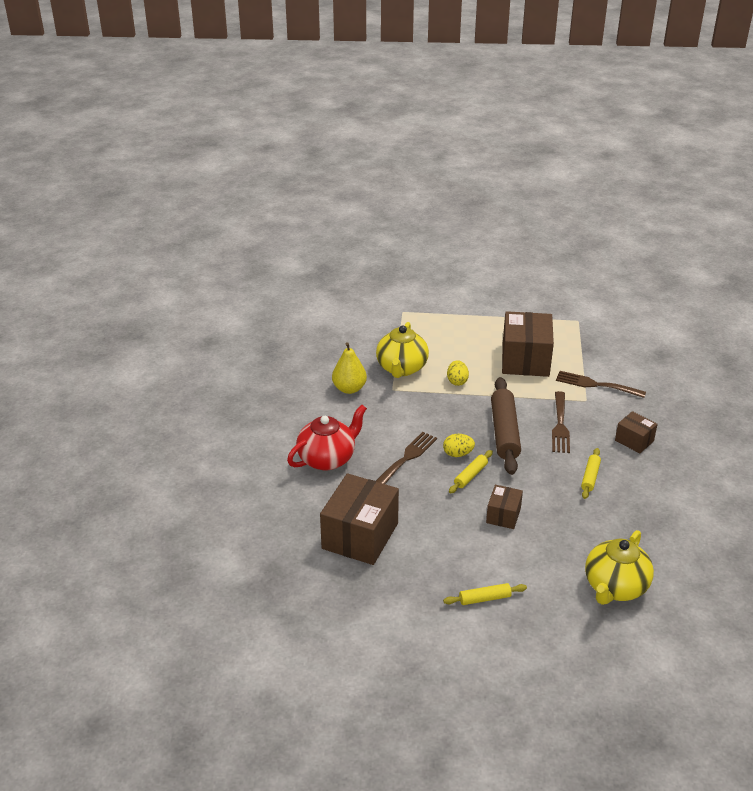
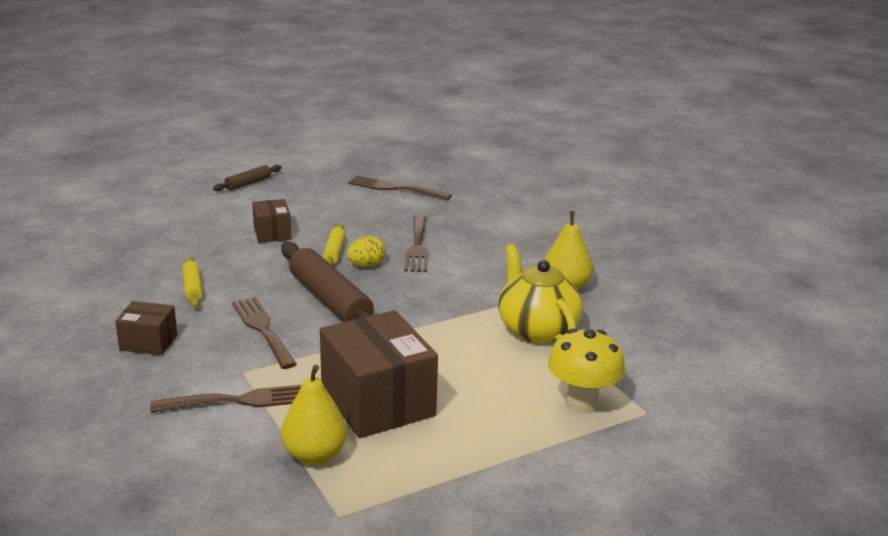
camera: 145 degrees right, 10 degrees down
red teapot [287,405,367,471] -> none
brown box [320,473,399,565] -> brown fork [348,175,452,200]
yellow rolling pin [443,583,527,605] -> brown rolling pin [213,165,282,191]
yellow egg [447,360,469,386] -> none
yellow teapot [585,530,654,605] -> none
none -> yellow pear [281,365,347,465]
none -> yellow mushroom [548,329,625,413]

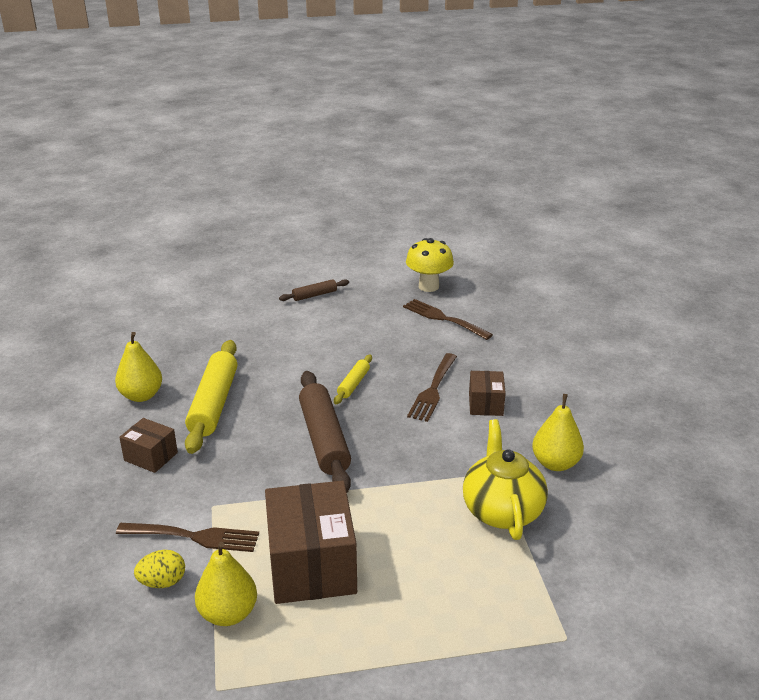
camera: 20 degrees right, 5 degrees up
yellow rolling pin [182,256,203,308] -> yellow rolling pin [185,340,237,454], size x2.00
brown fork [232,297,297,369] -> none
brown box [252,199,292,243] -> brown box moved to [469,371,506,416]
yellow egg [347,236,385,267] -> yellow egg moved to [134,550,185,588]
yellow mushroom [548,329,625,413] -> yellow mushroom moved to [406,238,454,292]
none -> yellow pear [115,332,162,402]

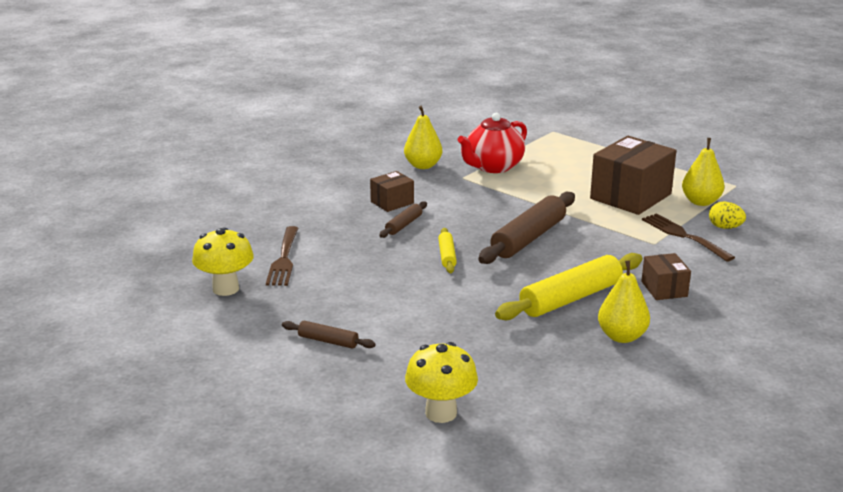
camera: 130 degrees left, 5 degrees down
yellow rolling pin [334,355,372,404] -> yellow rolling pin turned 75 degrees counterclockwise [438,228,457,273]
brown fork [407,353,457,422] -> brown rolling pin [379,201,427,238]
yellow teapot [463,419,548,540] -> red teapot [458,113,527,173]
none -> yellow mushroom [405,342,478,423]

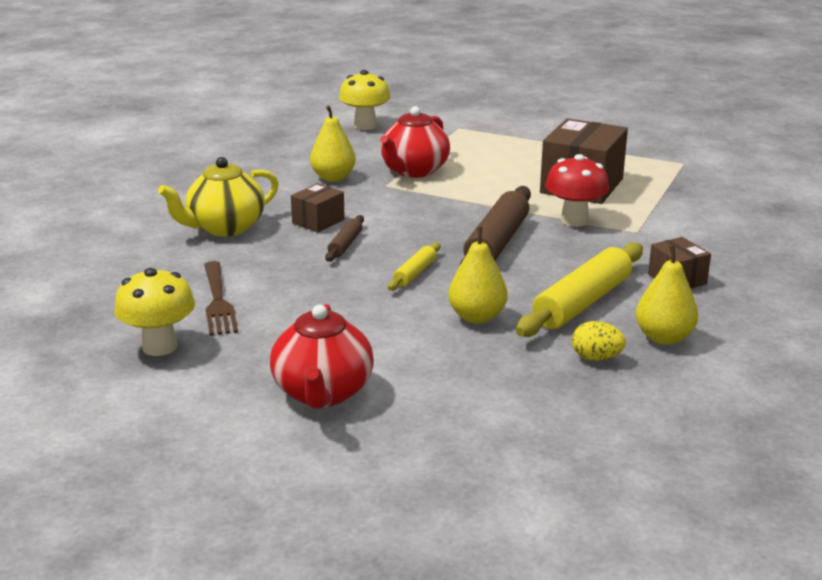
camera: 15 degrees left, 0 degrees up
brown rolling pin [282,321,376,349] -> red teapot [270,304,374,409]
yellow mushroom [405,342,478,423] -> yellow mushroom moved to [339,70,391,130]
yellow rolling pin [438,228,457,273] -> yellow rolling pin turned 45 degrees clockwise [388,243,440,291]
brown fork [642,213,735,262] -> none
yellow pear [682,138,724,206] -> yellow pear moved to [448,227,508,324]
yellow egg [709,202,746,229] -> yellow egg moved to [572,321,626,361]
none -> yellow teapot [158,157,279,236]
none -> red mushroom [545,154,609,227]

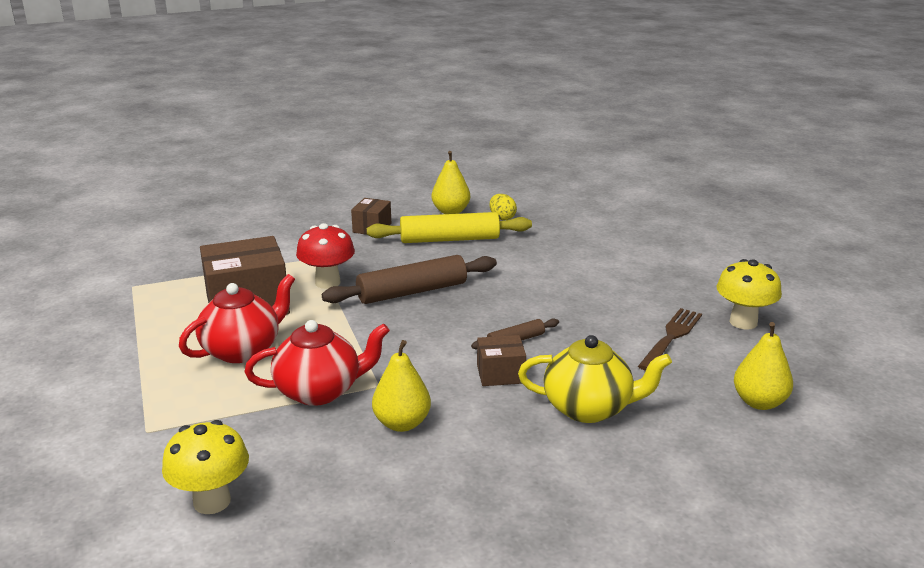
camera: 135 degrees left, 0 degrees up
red teapot [270,304,374,409] -> red teapot moved to [179,274,295,363]
yellow rolling pin [388,243,440,291] -> none
yellow pear [448,227,508,324] -> yellow pear moved to [734,322,793,410]

